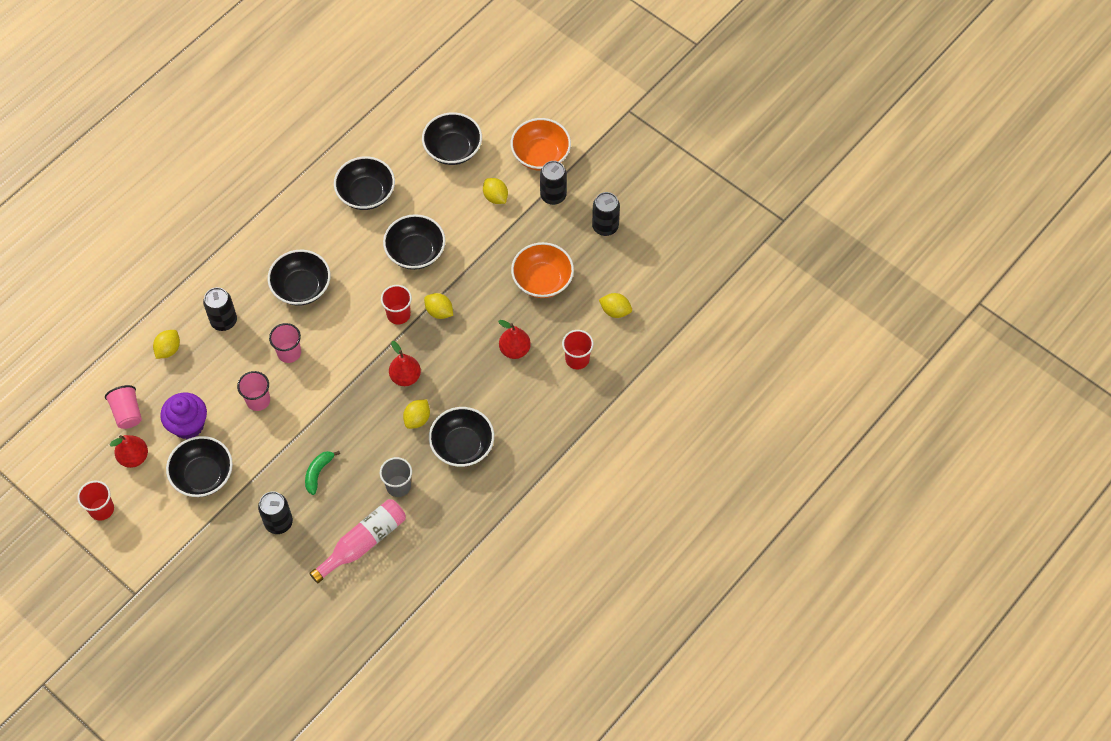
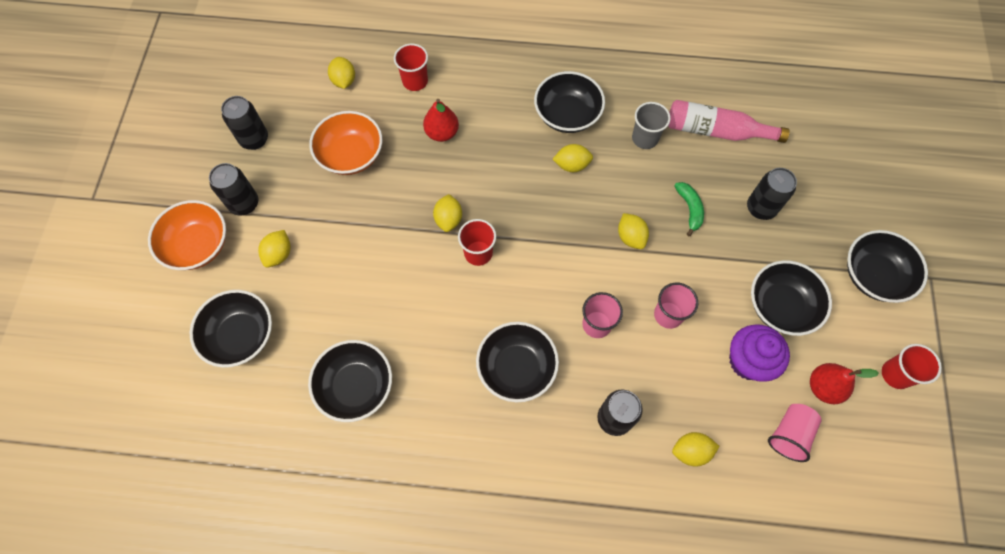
camera: 125 degrees left, 5 degrees up
green banana [305,451,340,495] -> green banana turned 90 degrees counterclockwise [674,182,704,236]
black bowl [383,214,445,270] -> black bowl moved to [847,230,928,303]
red pear [389,341,421,386] -> none
none -> yellow lemon [618,213,649,249]

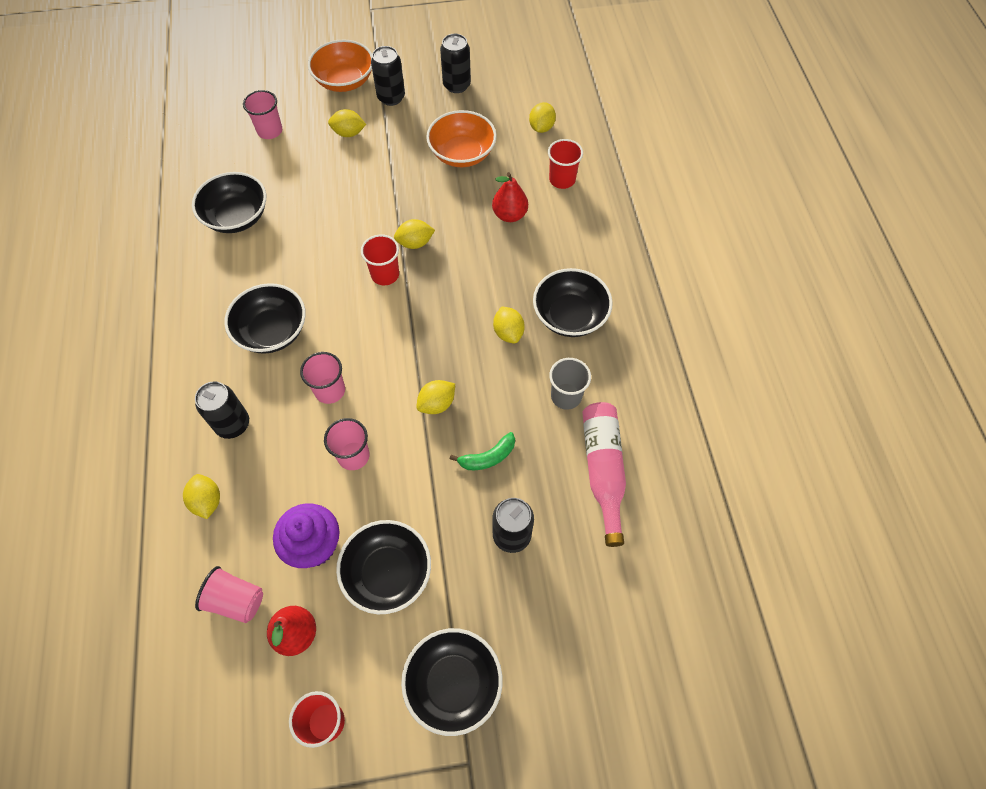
camera: 75 degrees right, 5 degrees down
black bowl [190,290,272,368] -> pink cup [243,90,282,139]
yellow lemon [328,57,355,89] -> yellow lemon turned 45 degrees counterclockwise [529,102,556,133]

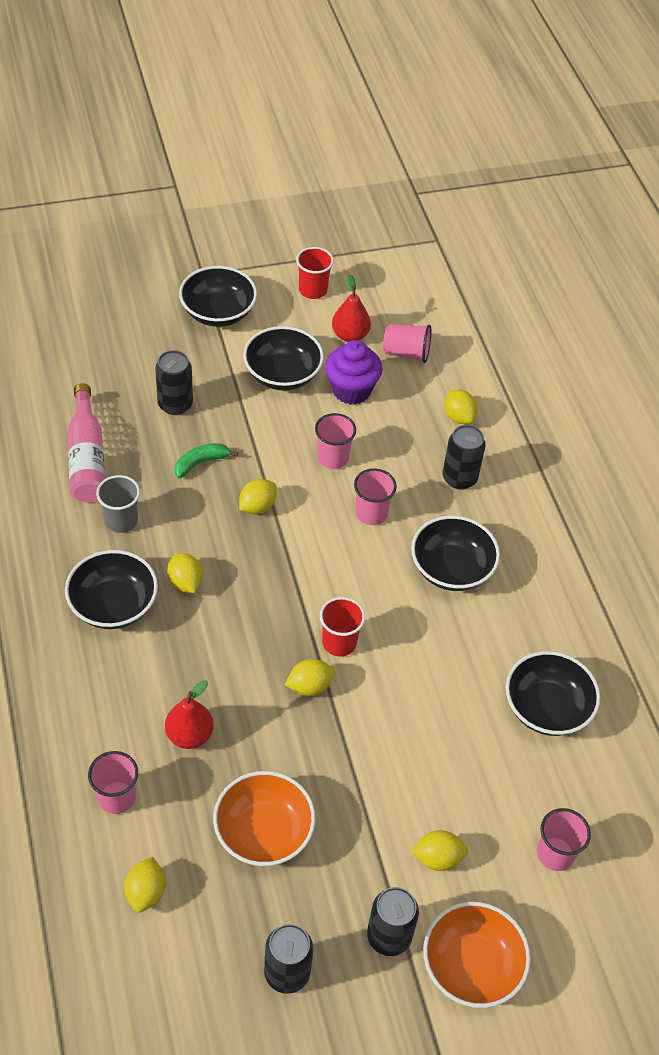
camera: 170 degrees right, 10 degrees down
red cup [548,139,583,189] -> pink cup [88,751,138,814]

